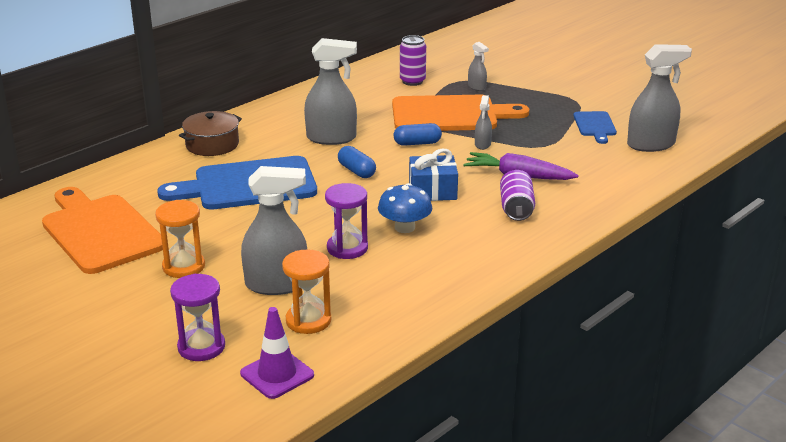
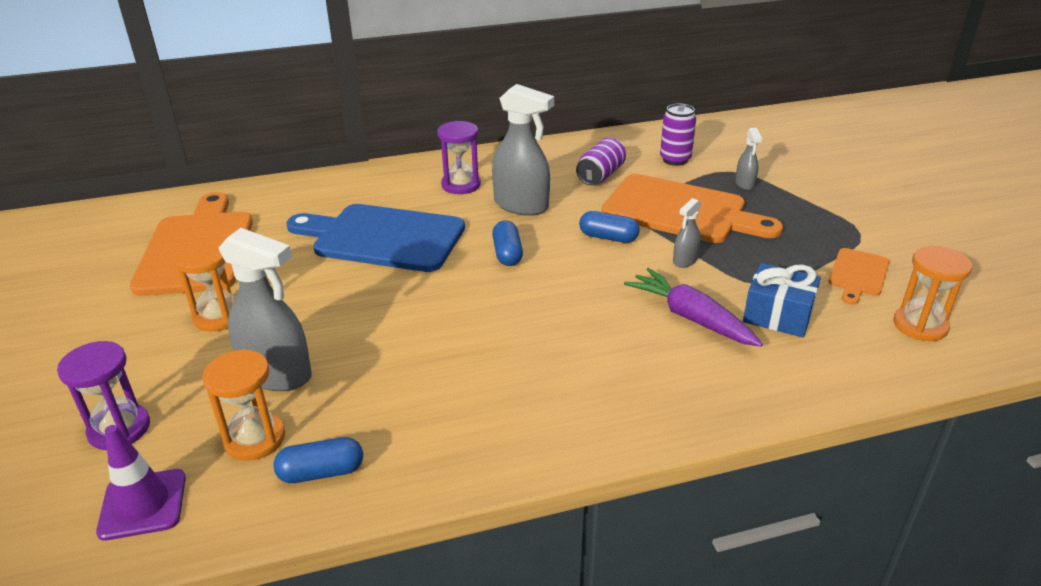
camera: 30 degrees right, 5 degrees up
brown pot [179,111,242,156] -> none
purple hourglass [325,183,368,259] -> purple hourglass moved to [437,121,481,194]
blue mushroom [378,183,432,233] -> none
blue gift [409,149,458,201] -> blue gift moved to [743,263,821,337]
purple can [500,170,535,221] -> purple can moved to [576,138,626,185]
blue cutting board [573,111,617,144] -> orange cutting board [828,248,890,305]
grey spray bottle [627,44,692,152] -> orange hourglass [893,246,972,341]
none -> blue capsule [273,437,363,483]

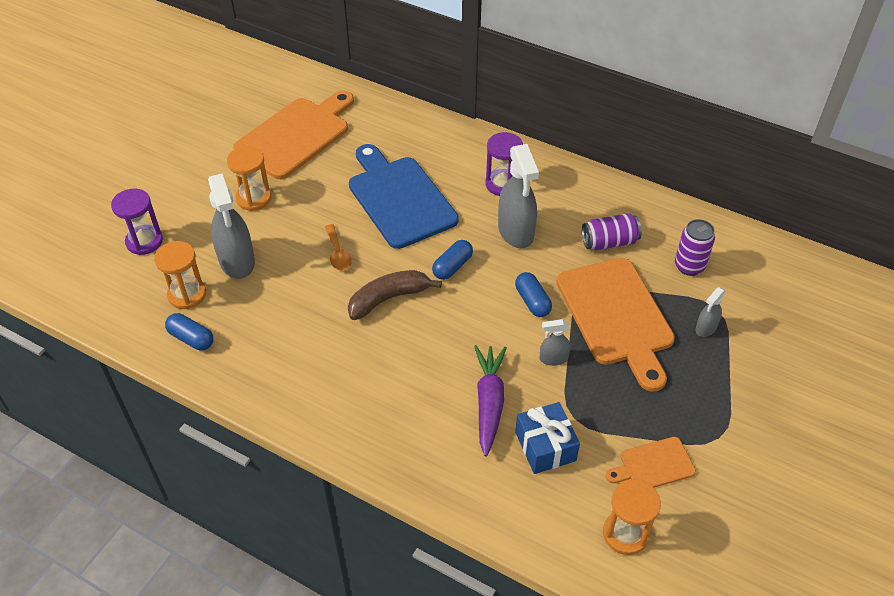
camera: 45 degrees right, 15 degrees up
purple traffic cone [96,425,186,541] -> none
none -> orange spoon [325,224,352,271]
none -> brown banana [348,270,442,320]

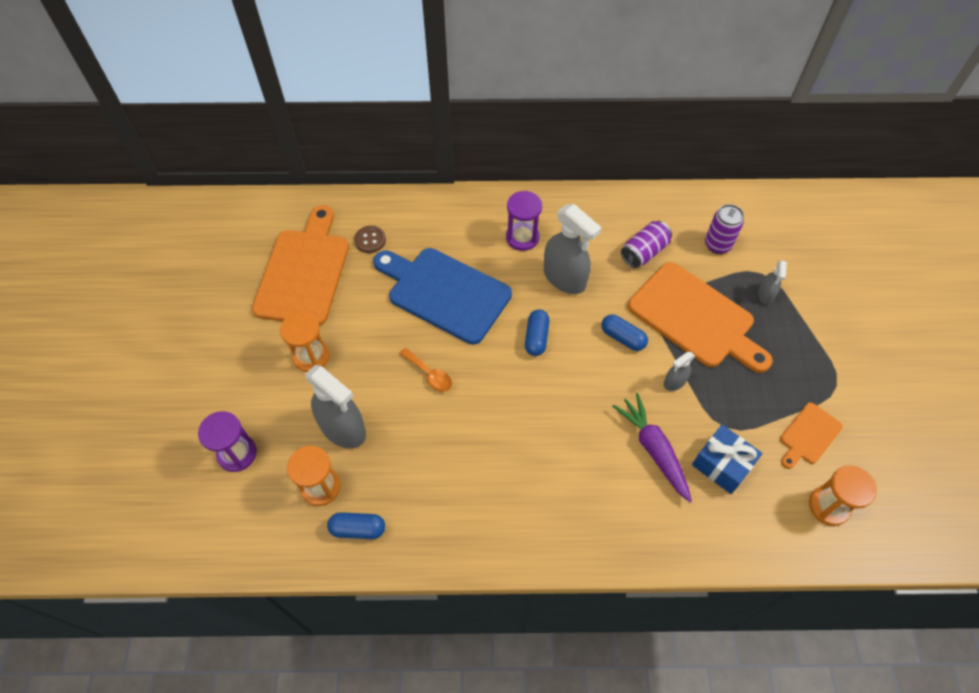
camera: 30 degrees left, 10 degrees up
brown banana [348,270,442,320] -> none
none -> brown button [354,226,386,253]

